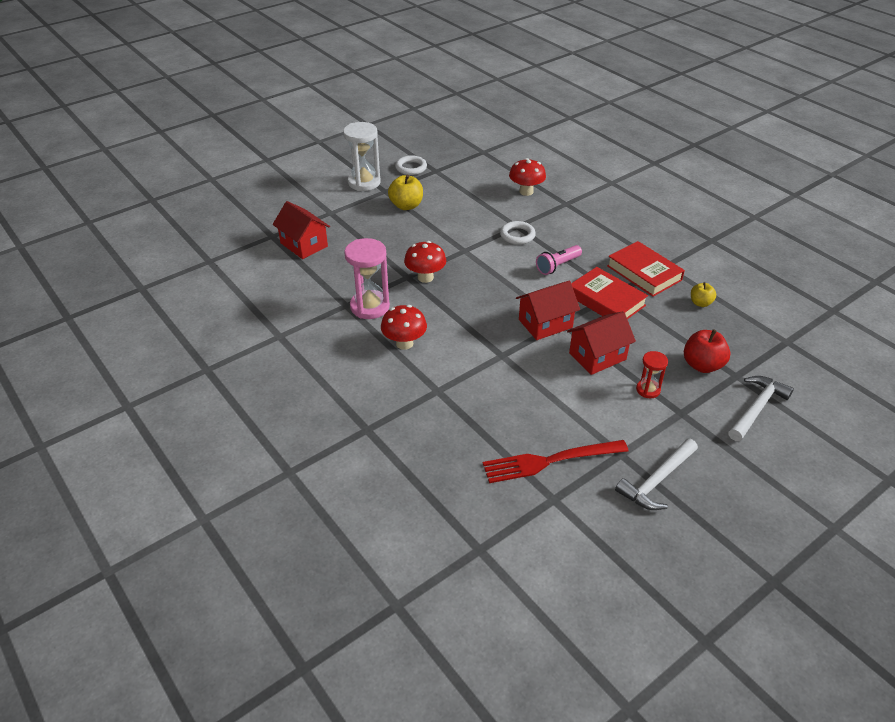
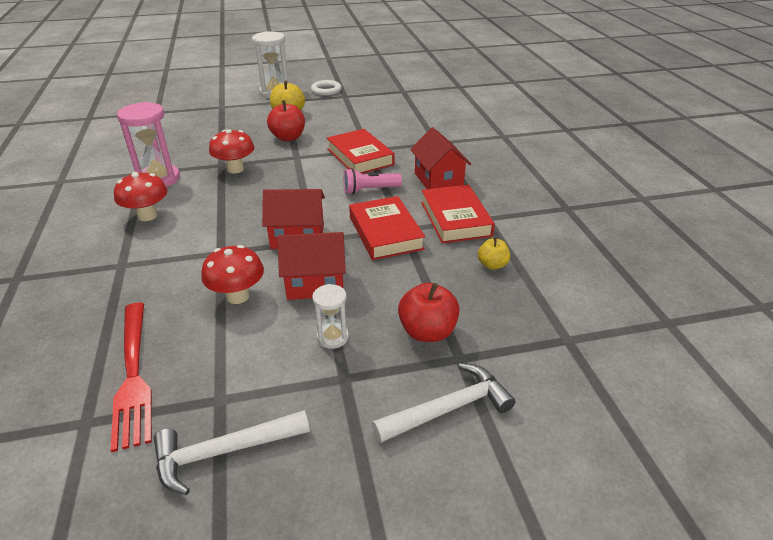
camera: 25 degrees right, 5 degrees down
red house [273,201,330,259] -> red house moved to [410,127,471,189]
red fork [483,440,629,483] -> red fork turned 120 degrees counterclockwise [111,303,152,452]
white ring [500,221,536,245] -> red book [327,129,395,174]
red mushroom [509,158,546,196] -> red mushroom moved to [201,245,264,304]
red hourglass [636,351,668,398] -> white hourglass [312,284,349,349]
none -> red apple [267,100,305,141]

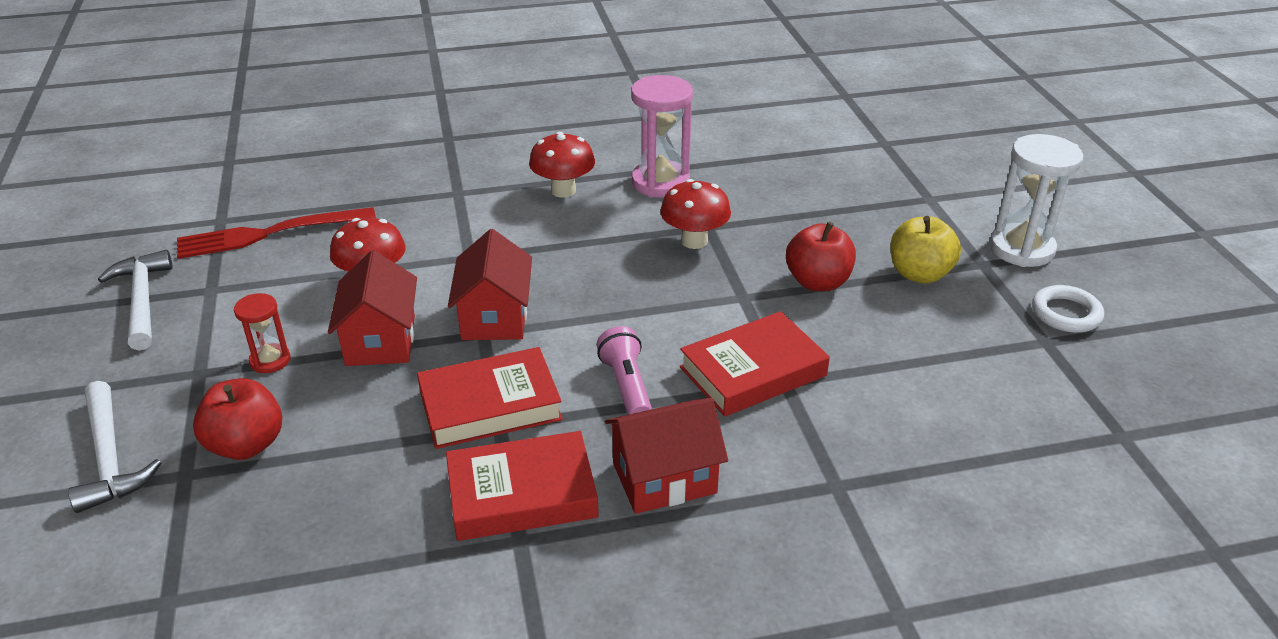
camera: 90 degrees right, 0 degrees up
white hourglass [312,284,349,349] -> red hourglass [234,293,290,373]
yellow apple [478,237,510,270] -> none

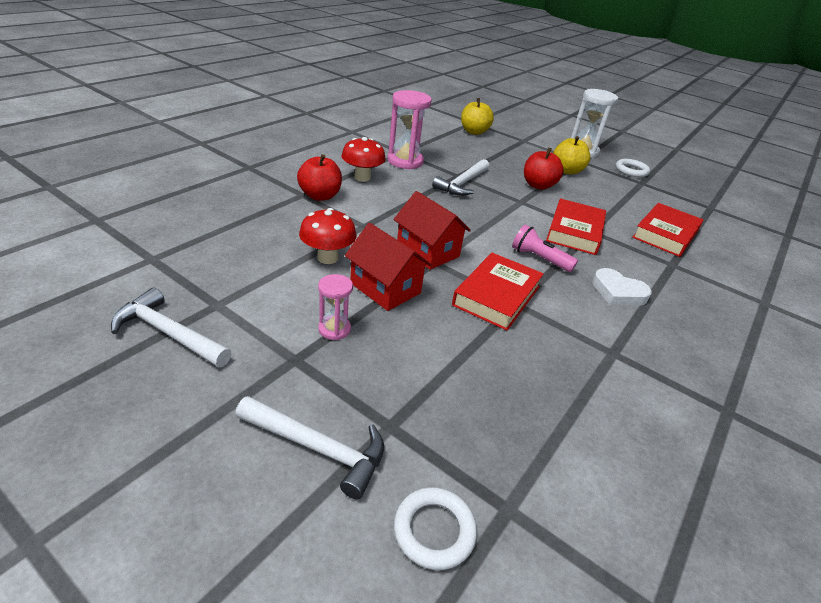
camera: 45 degrees left, 0 degrees up
red fork [177,207,376,259] -> none
red apple [193,378,282,460] -> red apple moved to [297,154,342,201]
red hourglass [234,293,290,373] -> pink hourglass [318,274,353,340]
red book [446,431,599,541] -> red book moved to [632,203,703,257]
red house [605,398,728,514] -> white heart [592,268,652,306]
red mushroom [660,179,731,249] -> white hammer [432,159,489,196]
none -> white ring [394,487,477,570]
none -> yellow apple [461,98,494,135]

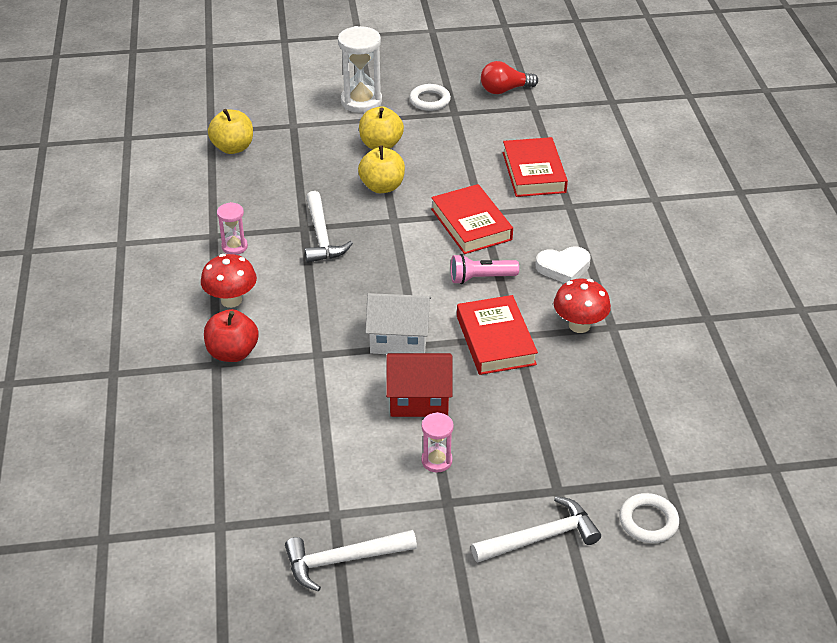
camera: 40 degrees left, 5 degrees up
red mushroom [299,208,357,264] -> red mushroom moved to [553,279,611,333]
pink hourglass [387,90,432,170] -> pink hourglass [217,202,248,255], size x0.55
red house [393,191,471,270] -> white house [365,293,431,354]
red apple [524,148,563,190] -> yellow apple [358,145,405,193]
none -> red light bulb [481,61,538,94]

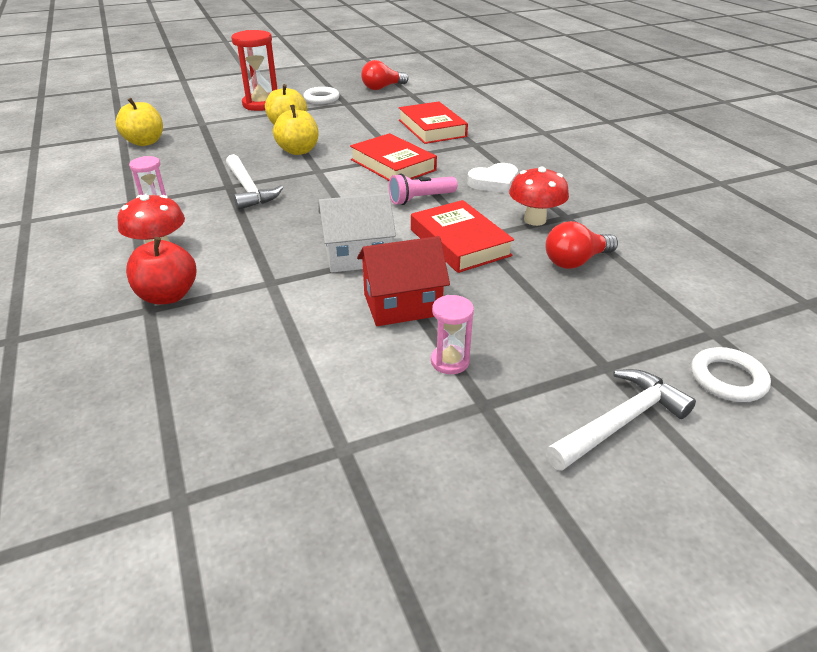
camera: 15 degrees left, 5 degrees down
white hammer [285,530,417,591] -> none
white hourglass [338,26,382,113] -> red hourglass [231,30,277,111]
none -> red light bulb [545,221,618,269]

